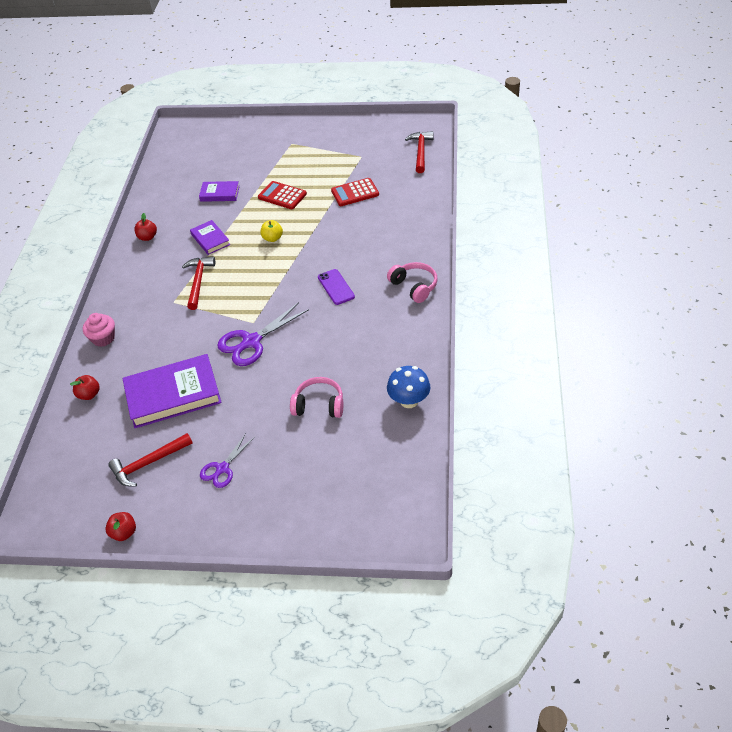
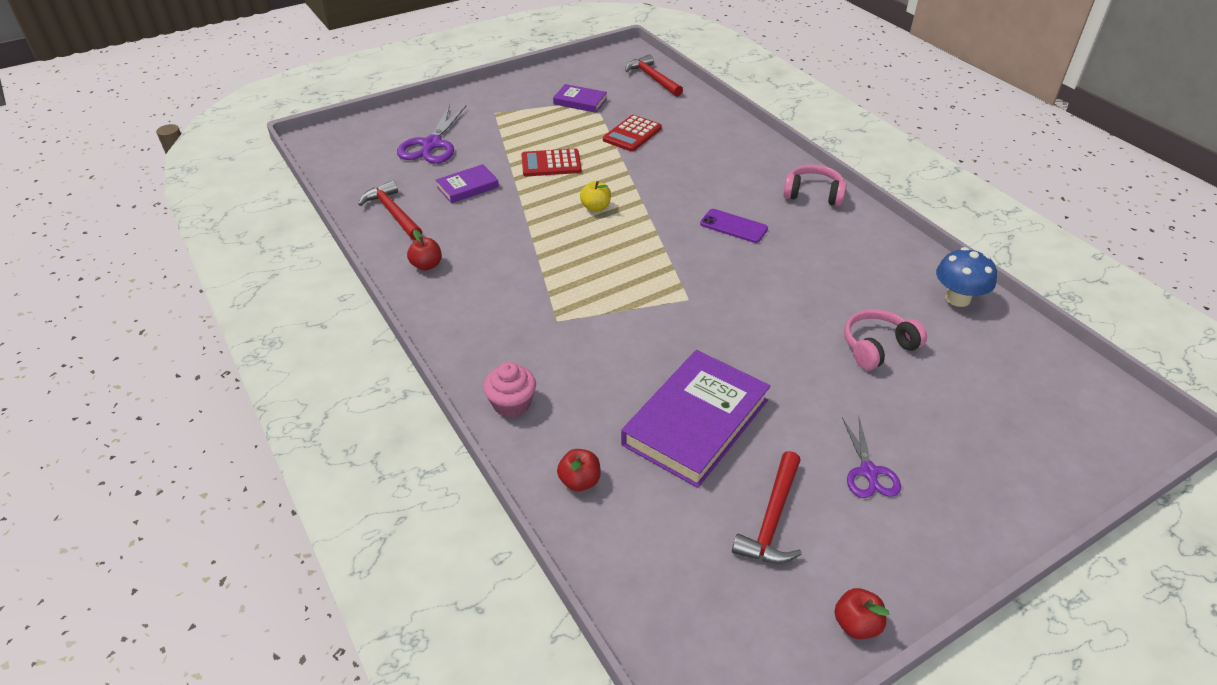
camera: 40 degrees left, 5 degrees down
red hammer [182,256,215,310] -> red hammer moved to [358,180,422,240]
purple book [190,220,230,255] -> purple book moved to [553,84,607,113]
purple scissors [217,302,309,366] -> purple scissors moved to [397,104,466,164]

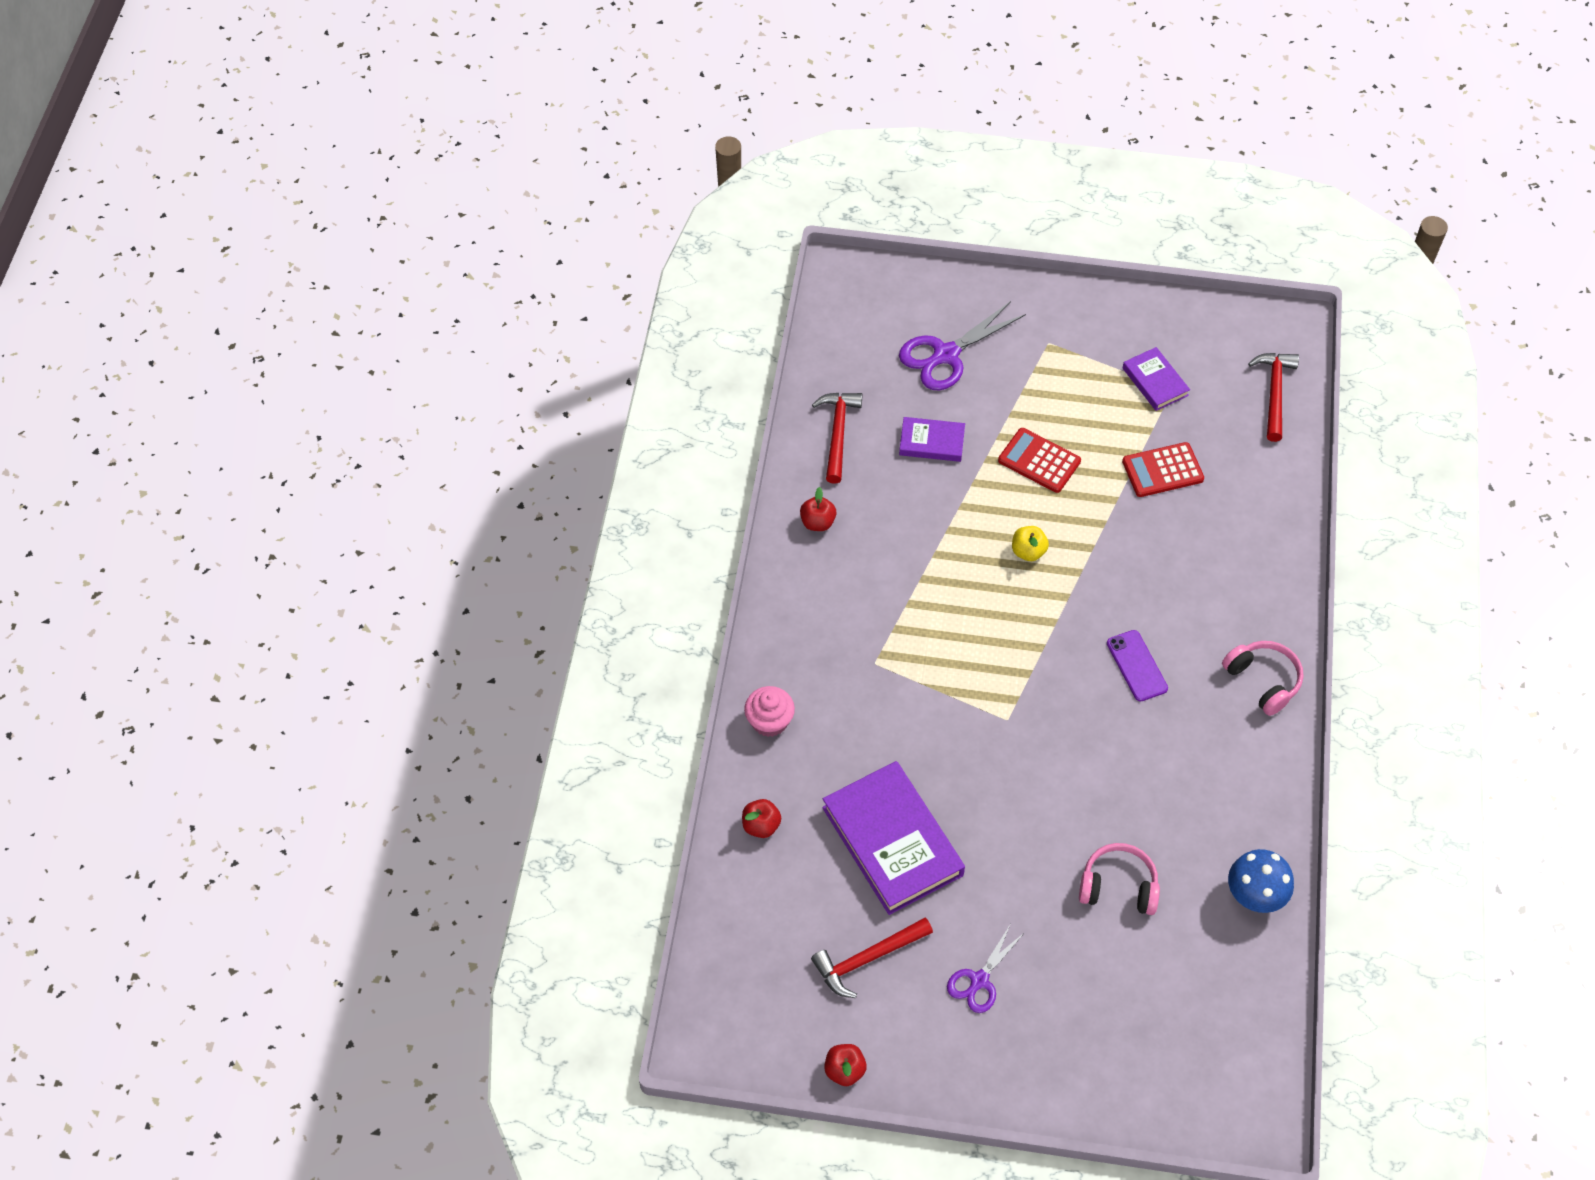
camera: 40 degrees right, 15 degrees up
purple book [621,350,771,488] -> purple book turned 75 degrees clockwise [822,761,965,915]

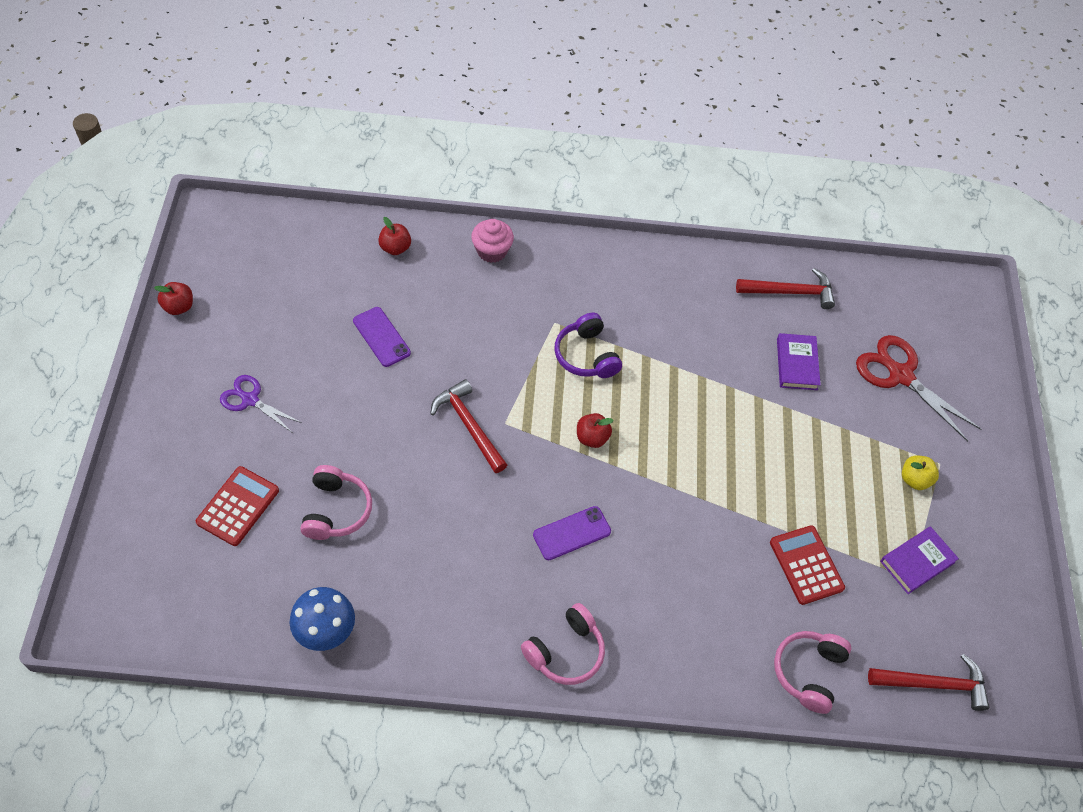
camera: 80 degrees right, 0 degrees up
red apple [800,487,836,531] -> red apple moved to [577,413,614,448]
red hammer [811,917,933,998] -> red hammer moved to [430,379,507,473]
purple book [822,761,965,915] -> purple phone [353,307,411,367]
purple scissors [899,301,1026,390] -> red scissors [856,335,981,442]
red calculator [998,428,1081,493] -> red calculator moved to [196,466,279,546]
yellow apple [1012,526,1049,561] -> yellow apple moved to [902,456,939,490]
none -> purple headphones [555,313,622,378]
none -> pink headphones [774,631,851,714]

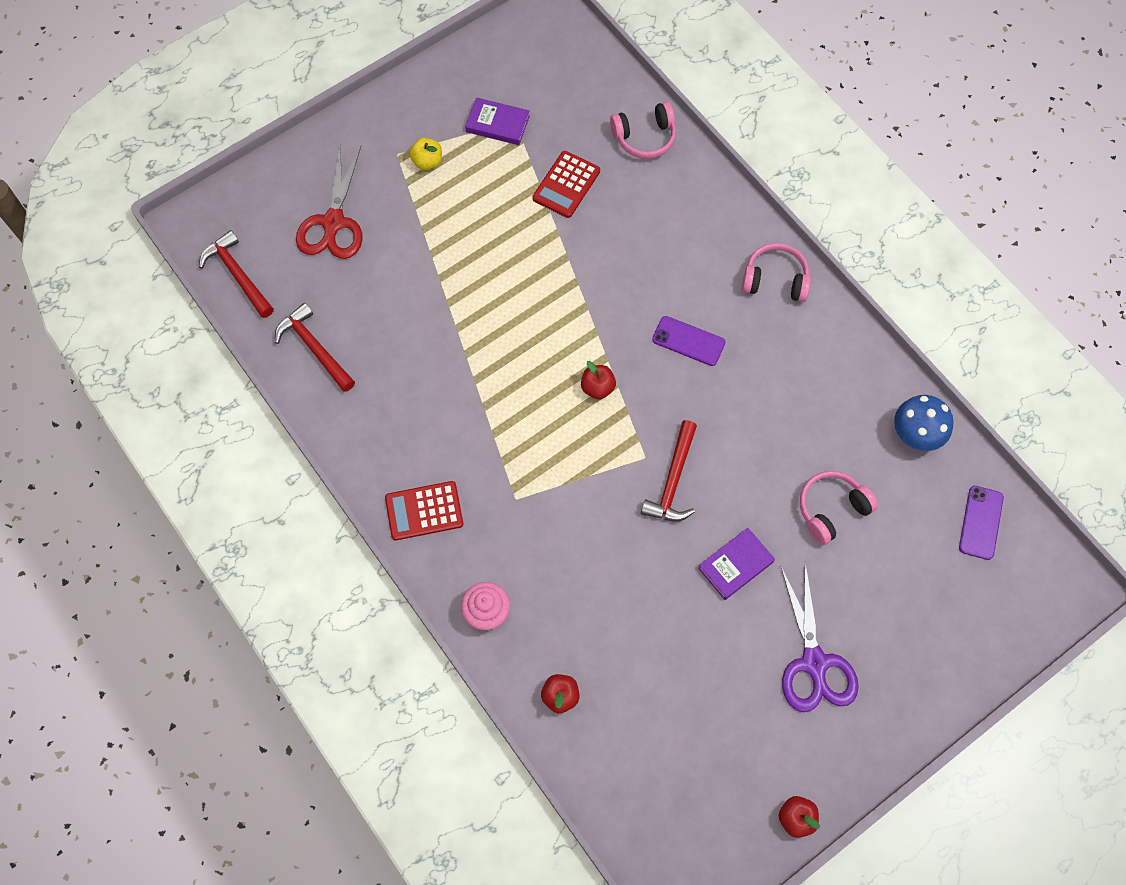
camera: 125 degrees left, 10 degrees up
red calculator [196,466,279,546] -> red calculator moved to [385,481,463,540]
purple scissors [220,375,302,432] -> purple scissors [780,562,859,712], size x1.63
purple phone [353,307,411,367] -> purple phone moved to [959,486,1004,560]
purple headphones [555,313,622,378] -> none
purple book [777,333,821,390] -> purple book moved to [698,528,775,600]
red hammer [868,654,990,711] -> red hammer moved to [199,230,274,318]

